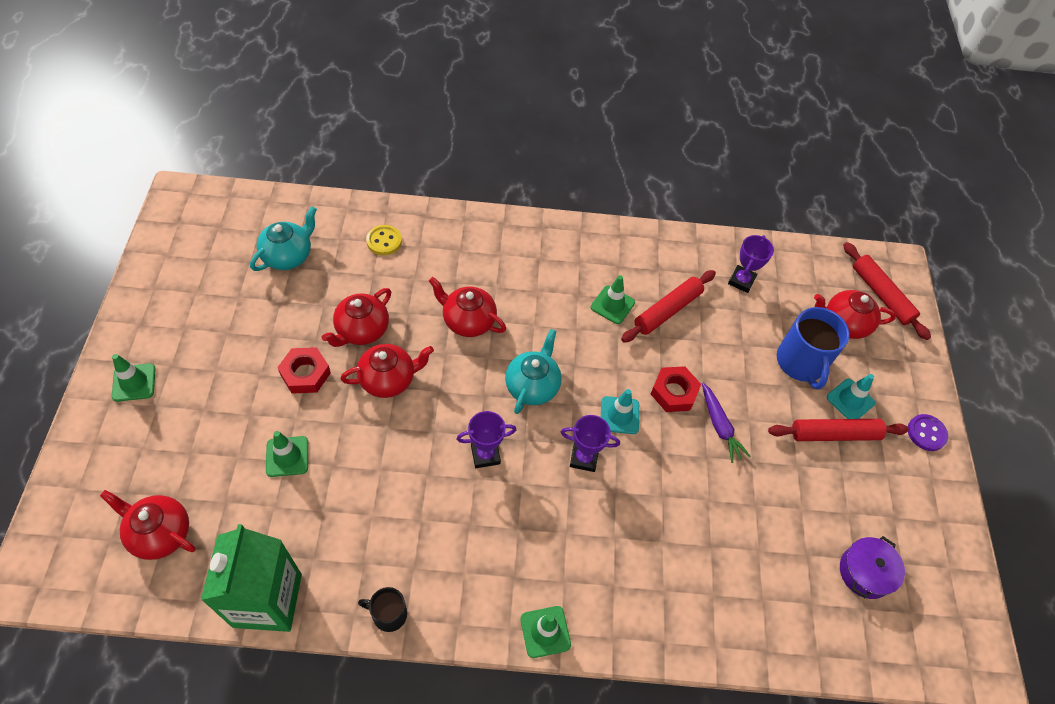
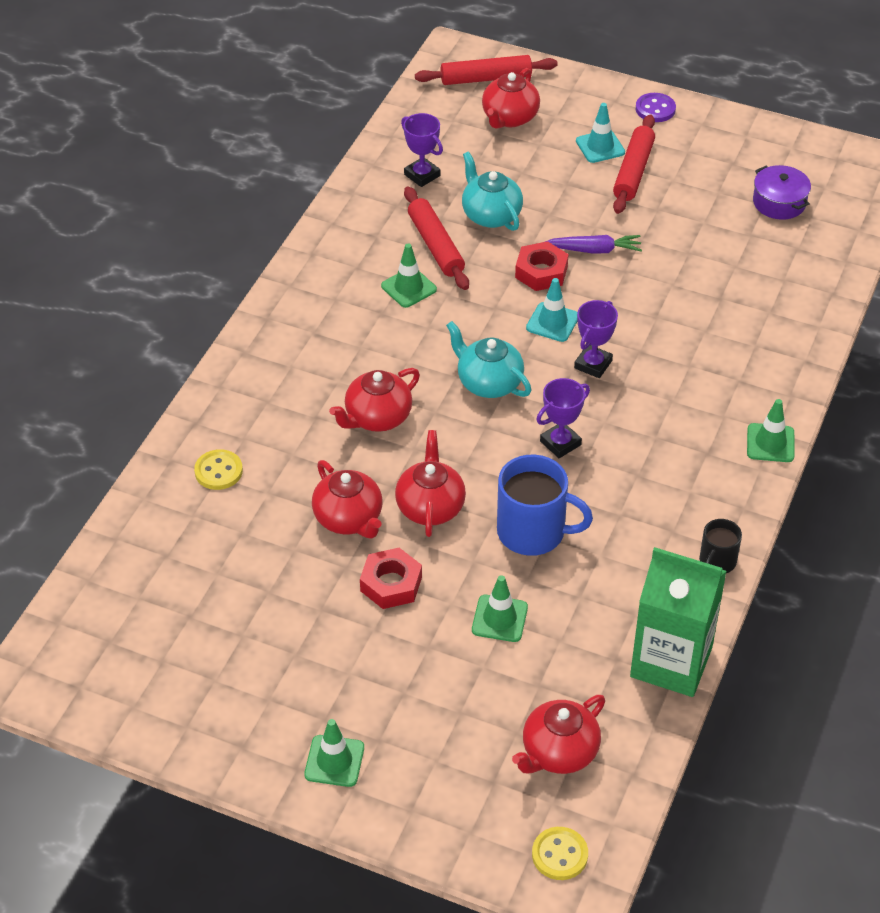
camera: 65 degrees left, 10 degrees down
turquoise teapot [250,206,317,271] -> turquoise teapot moved to [462,152,523,231]
purple trophy [456,411,516,468] -> purple trophy turned 45 degrees clockwise [536,378,590,458]
blue mug [777,307,850,390] -> blue mug moved to [497,454,593,556]
none -> yellow button [532,827,588,880]

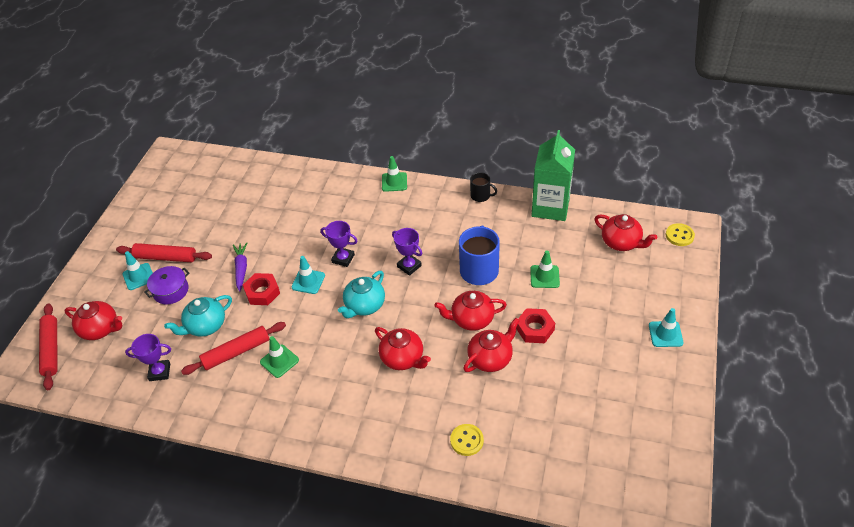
camera: 95 degrees left, 0 degrees up
green traffic cone [304,719,364,787] -> turquoise traffic cone [649,308,683,347]
purple trophy [401,113,443,187] -> purple trophy turned 45 degrees clockwise [125,334,171,381]
purple button [636,93,676,122] -> none
purple pot [753,165,811,220] -> purple pot moved to [144,266,189,304]

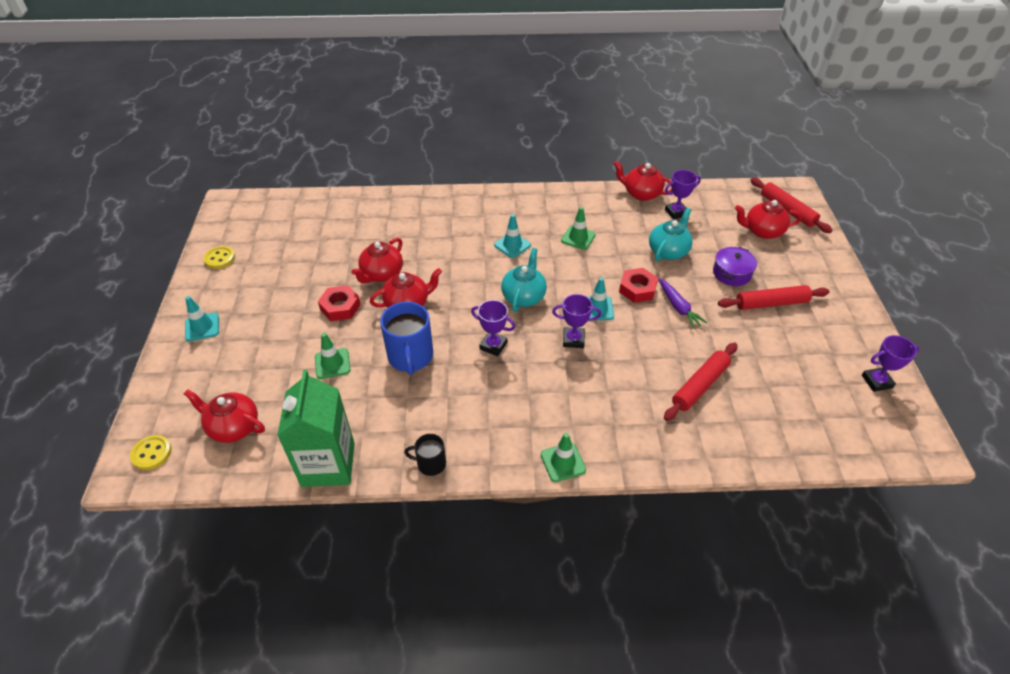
camera: 160 degrees right, 0 degrees up
turquoise traffic cone [123,251,153,290] -> turquoise traffic cone moved to [494,214,531,258]
red rolling pin [181,322,286,375] -> red rolling pin moved to [664,343,738,421]
red teapot [375,327,431,370] -> red teapot moved to [614,161,672,201]
yellow button [450,424,484,456] -> yellow button moved to [203,246,235,269]
none -> purple trophy [862,335,919,392]

